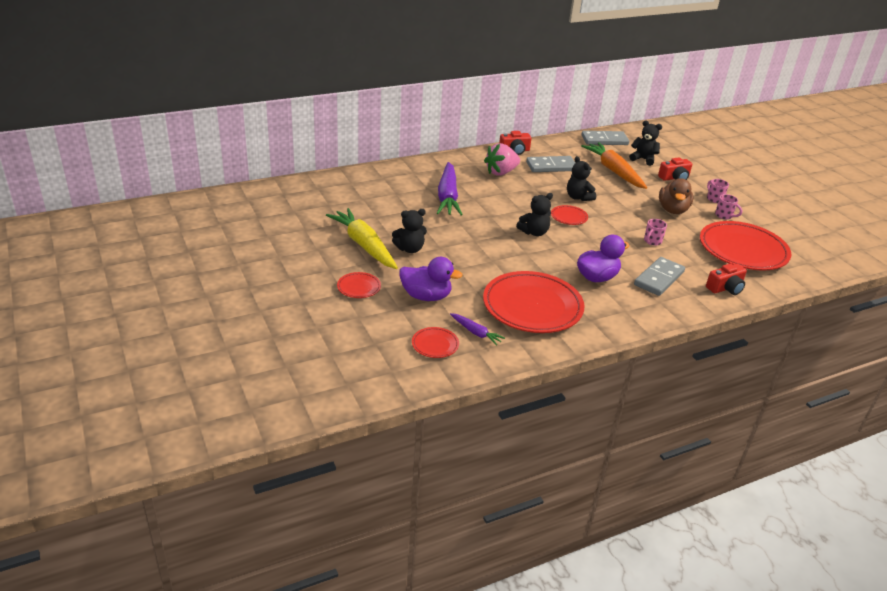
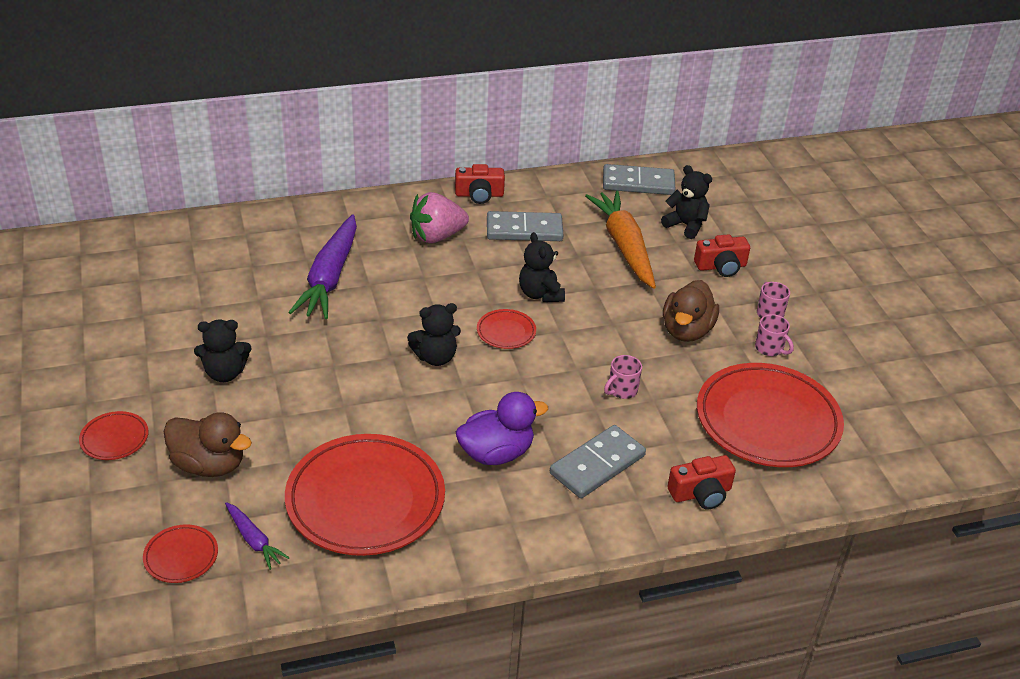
camera: 10 degrees right, 5 degrees up
yellow carrot [326,208,398,269] -> none
purple duck [399,257,463,301] -> brown duck [163,412,252,477]

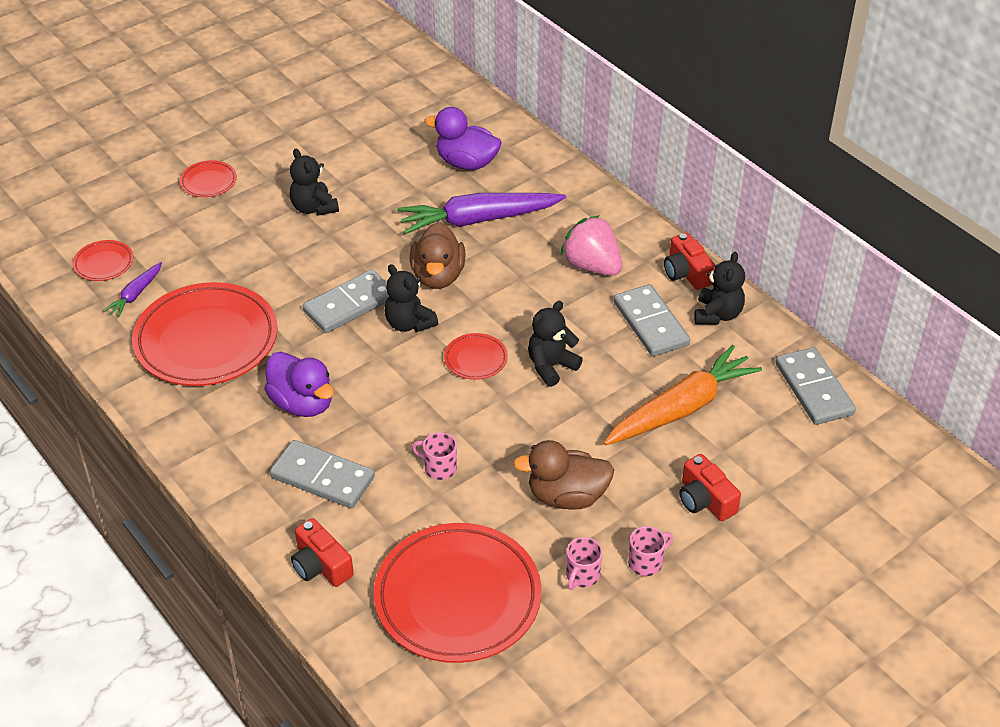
camera: 70 degrees right, 5 degrees up
brown duck [163,412,252,477] -> brown duck moved to [410,222,466,289]
black teddy bear [661,165,712,239] -> black teddy bear moved to [694,252,745,325]
none -> grey domino [302,269,389,333]
none -> purple duck [425,107,502,170]

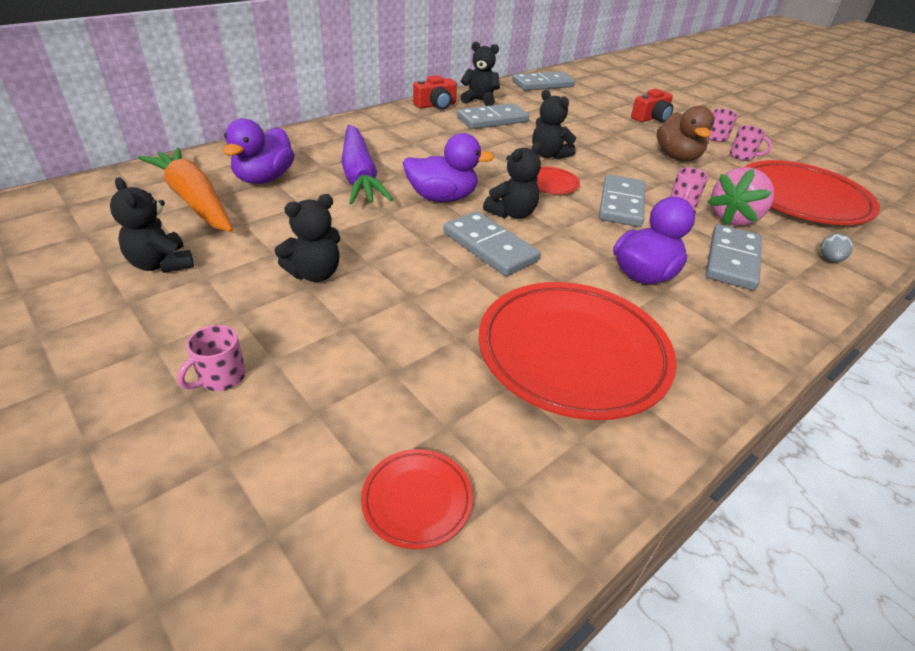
camera: 95 degrees left, 5 degrees down
purple carrot [103,262,162,318] -> none
red plate [180,160,237,197] -> pink mug [177,325,246,391]
red camera [291,518,354,587] -> grey egg [820,234,853,262]
brown duck [410,222,466,289] -> purple duck [403,133,494,202]
pink strawberry [560,215,623,276] -> pink strawberry moved to [708,167,774,226]
orange carrot [604,345,762,445] -> orange carrot moved to [138,147,233,232]
none -> black teddy bear [110,177,194,273]
none -> grey domino [599,174,645,227]

